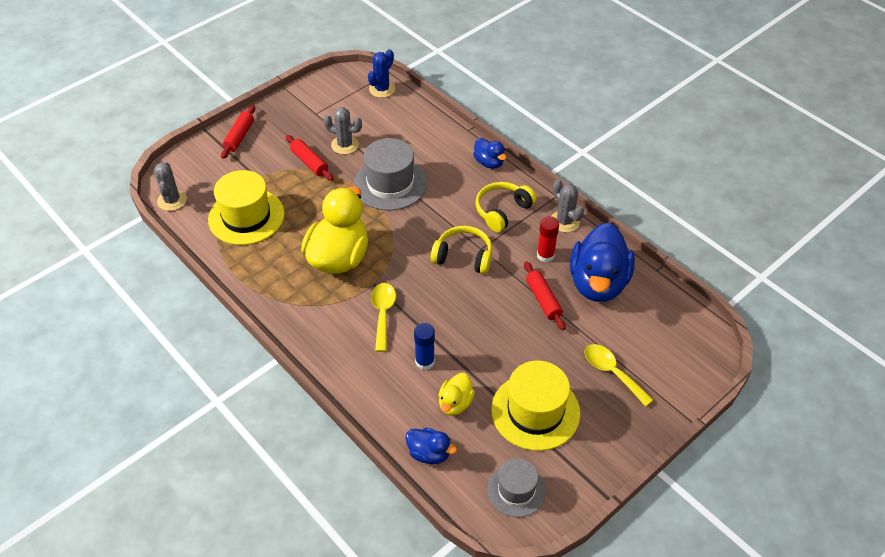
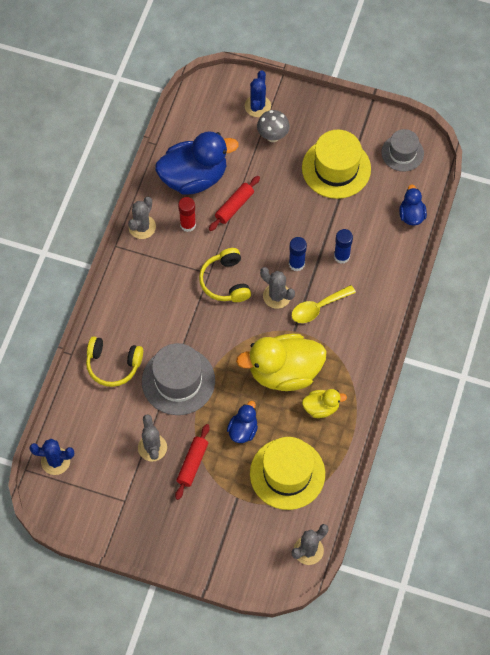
camera: 120 degrees left, 15 degrees up
red rolling pin [221,105,255,159] -> none
yellow duck [438,373,475,416] -> yellow duck moved to [302,389,347,418]
blue duck [473,138,507,169] -> blue duck moved to [227,401,258,443]
yellow headphones [476,182,537,232] -> yellow headphones moved to [86,336,143,387]
yellow spoon [584,344,653,407] -> grey mushroom [257,110,290,142]
none -> blue cactus [245,70,271,117]
none -> grey cactus [260,267,295,309]
none -> blue glue stick [289,237,307,271]

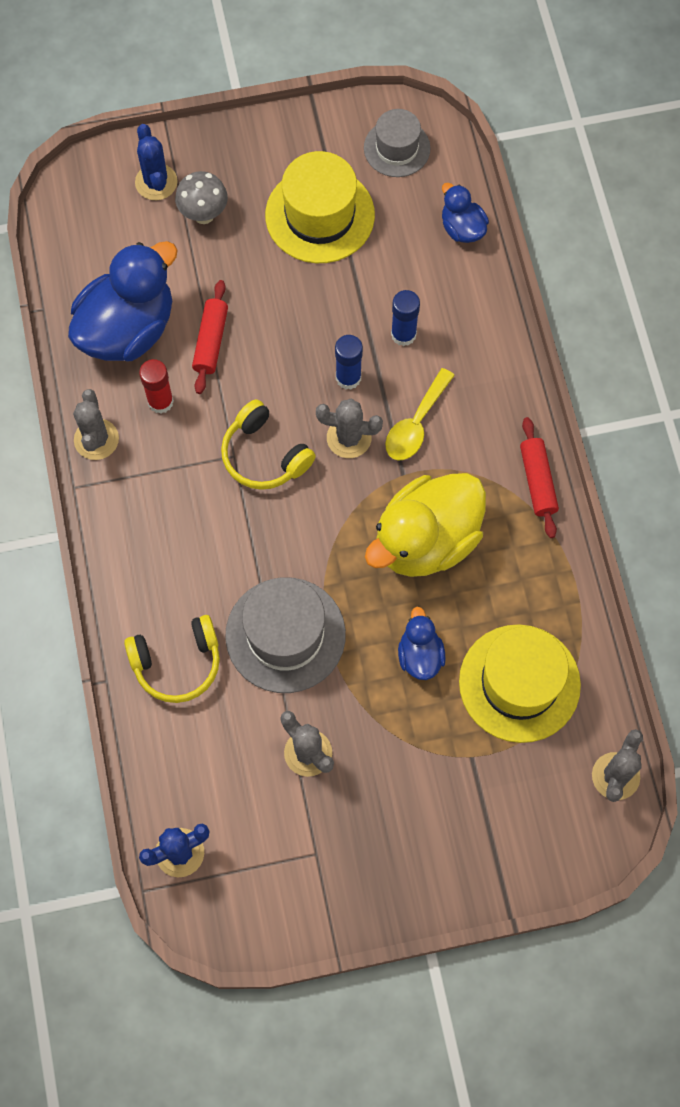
camera: 30 degrees left, 5 degrees up
red rolling pin [175,424,210,500] -> red rolling pin moved to [520,417,559,538]
yellow duck [302,389,347,418] -> none

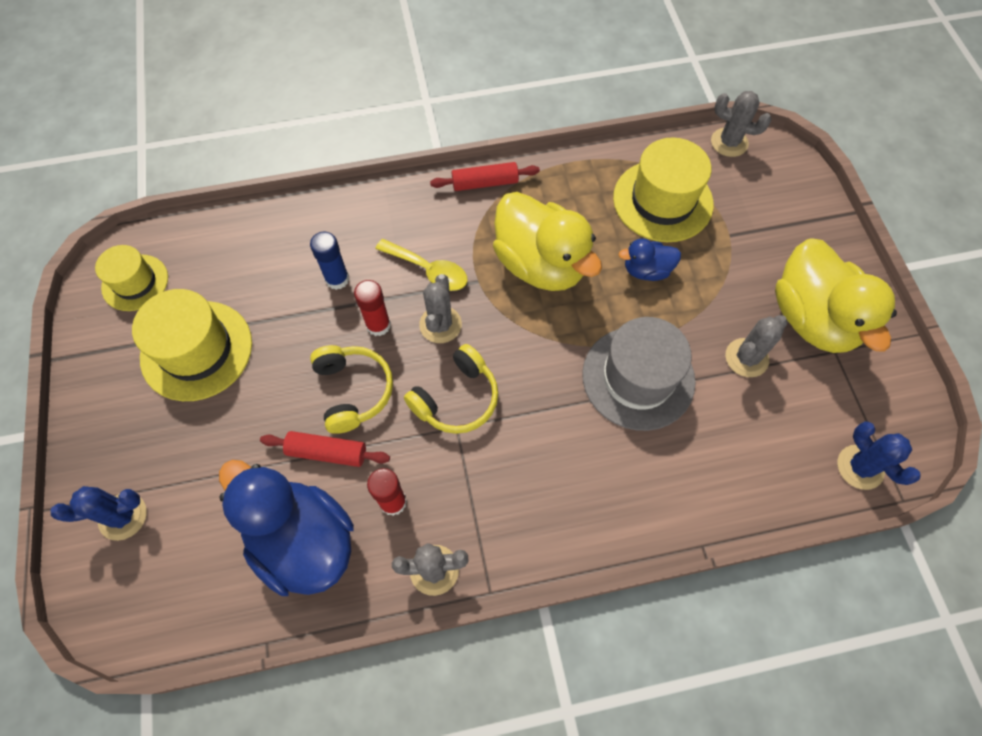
camera: 90 degrees left, 5 degrees down
yellow headphones [124,615,220,703] -> yellow headphones moved to [310,345,393,434]
grey mushroom [175,171,228,224] -> none
blue glue stick [335,335,363,390] -> red glue stick [354,280,391,336]
grey hat [364,109,430,177] -> yellow hat [95,245,168,311]
blue duck [442,183,489,243] -> none
none -> yellow duck [775,238,897,353]

